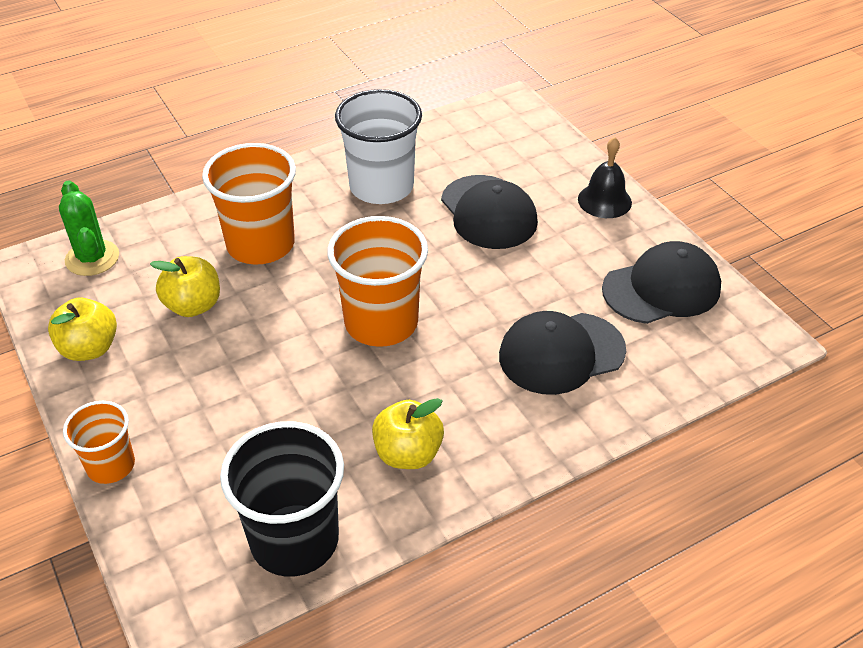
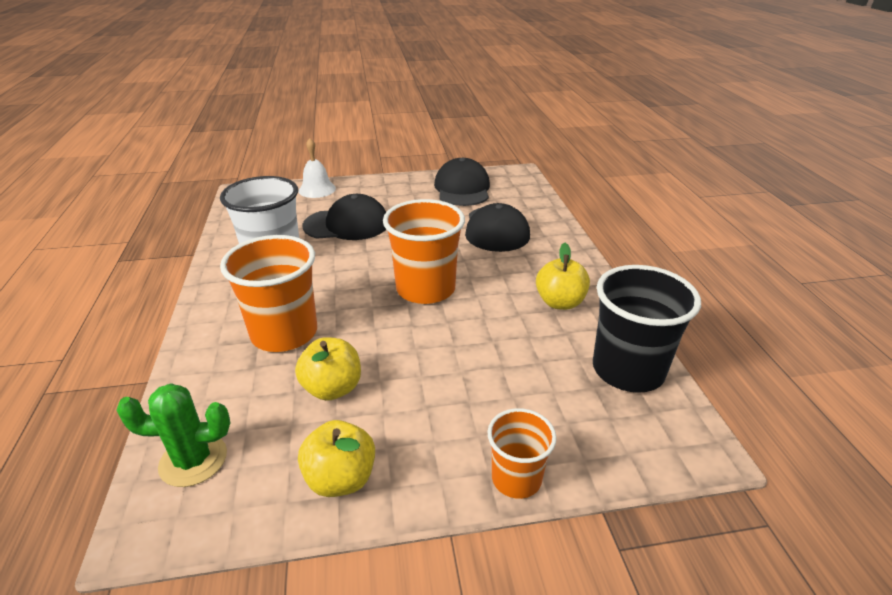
camera: 70 degrees left, 10 degrees down
black bell [578,137,632,218] -> none
none -> white bell [299,138,336,198]

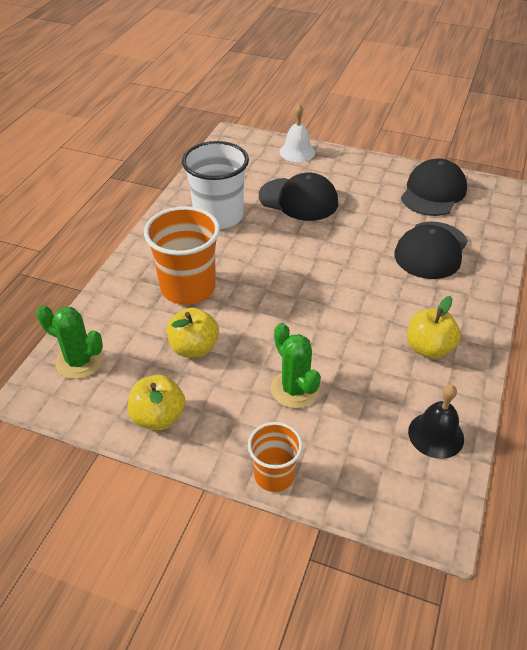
camera: 30 degrees right, 10 degrees up
orange cup [383,199,465,304] -> none
black cup [593,265,701,393] -> black bell [408,384,464,459]
none -> green cactus [271,323,321,408]

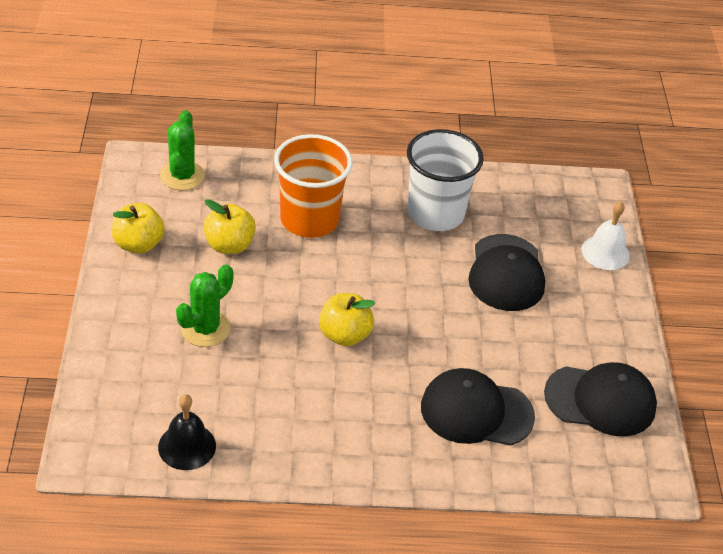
camera: 65 degrees right, 0 degrees up
orange cup [248,422,303,492] -> none
yellow apple [407,296,461,359] -> yellow apple moved to [319,293,376,346]

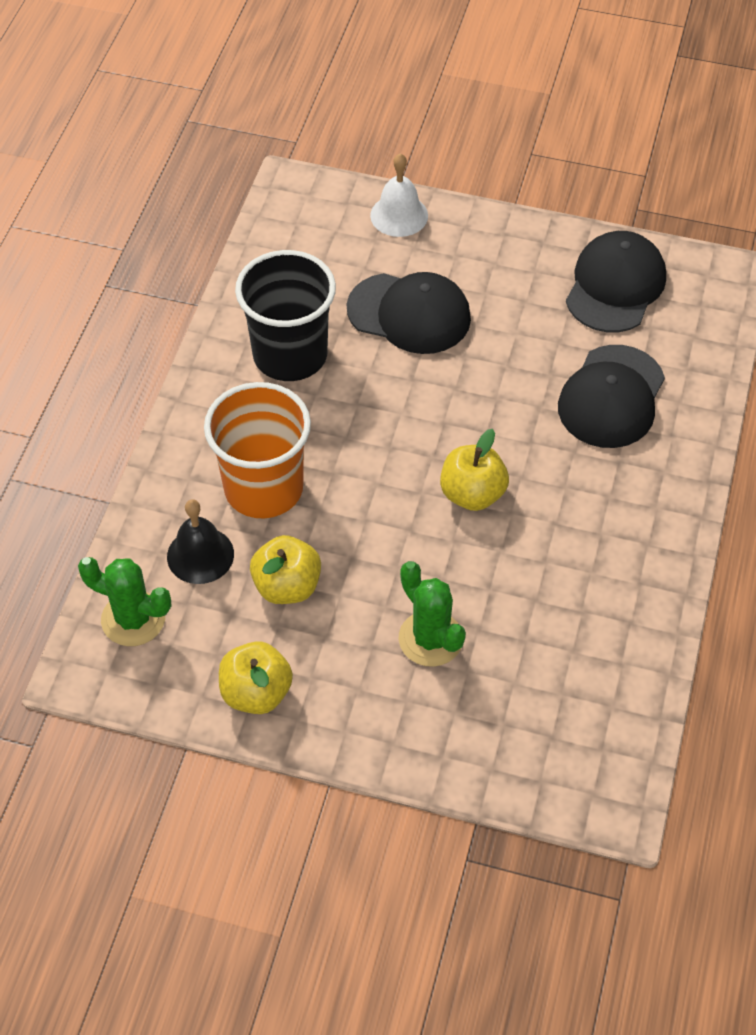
camera: 70 degrees left, 10 degrees up
black bell [158,394,216,470] -> black bell moved to [167,499,234,584]
white cup [407,129,484,231] -> black cup [235,250,336,381]

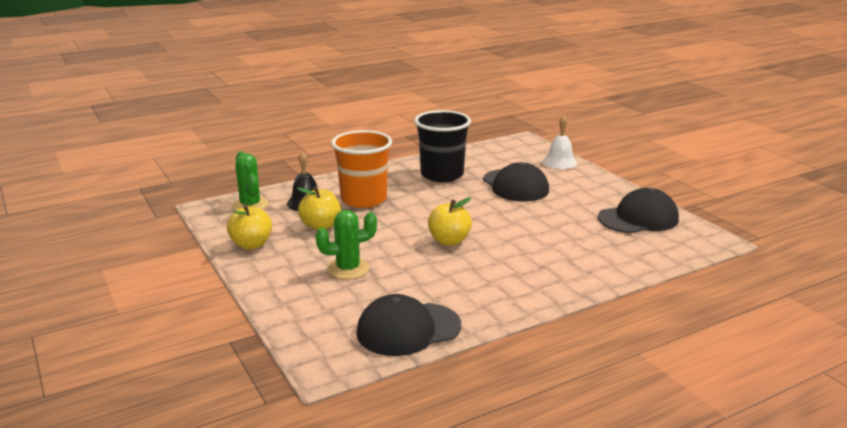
camera: 45 degrees right, 30 degrees down
green cactus [399,561,466,667] -> green cactus turned 60 degrees clockwise [315,210,377,279]
black cap [558,345,665,448] -> black cap moved to [356,294,461,356]

